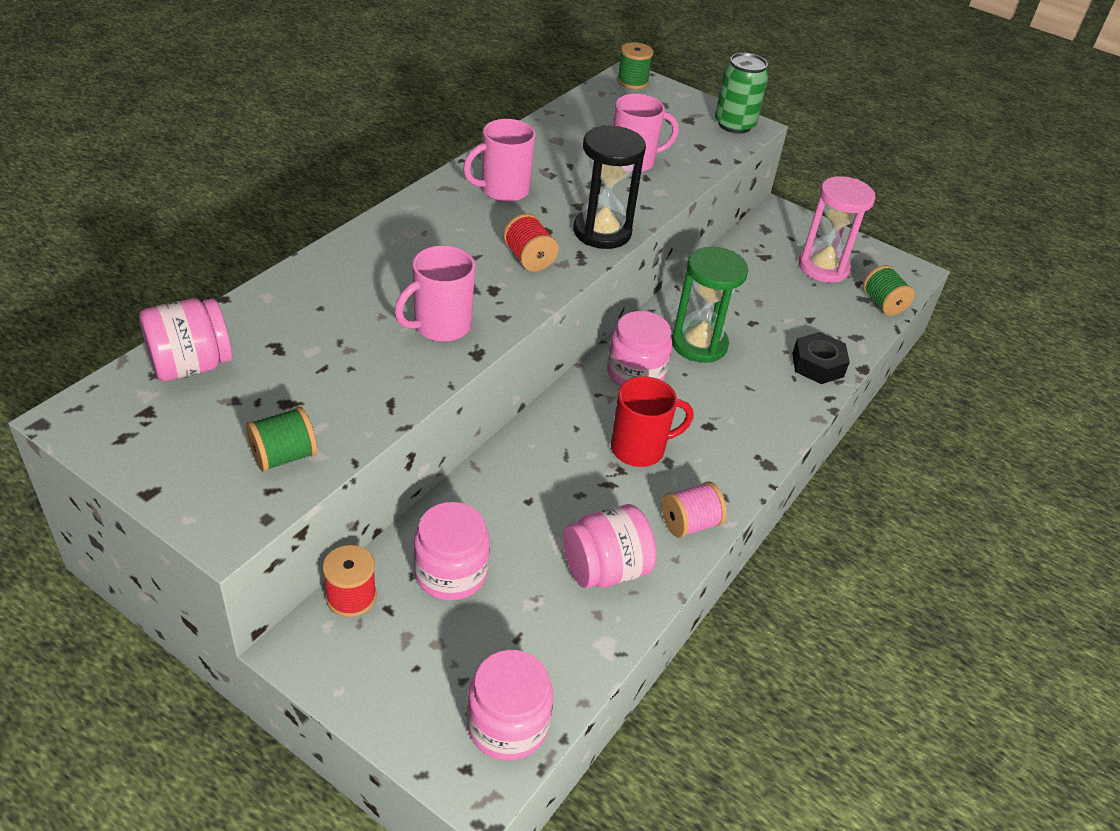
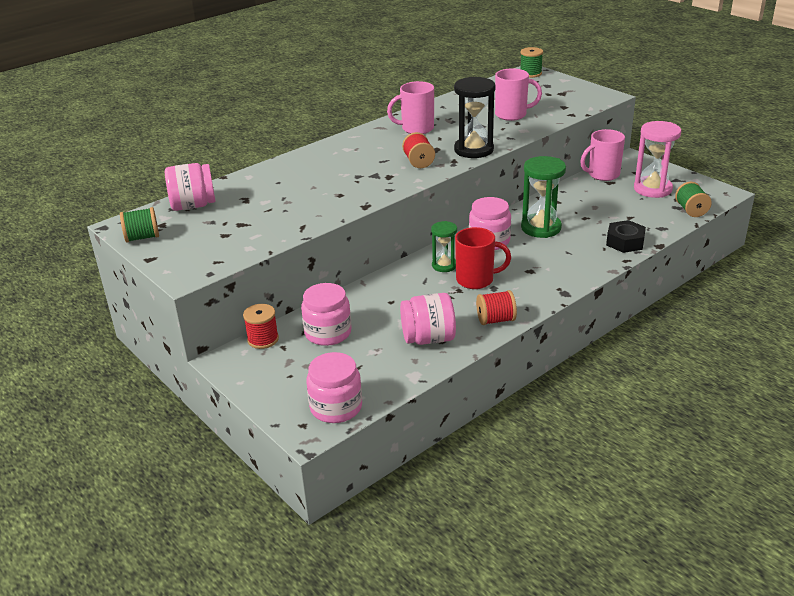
camera: 20 degrees right, 10 degrees down
green spool [246,406,317,472] -> green spool moved to [120,207,159,242]
pink mug [395,246,475,342] -> pink mug moved to [580,129,625,181]
pink spool [662,482,727,538] -> red spool [476,290,517,325]
green can [715,53,769,134] -> none
none -> green hourglass [431,221,457,272]

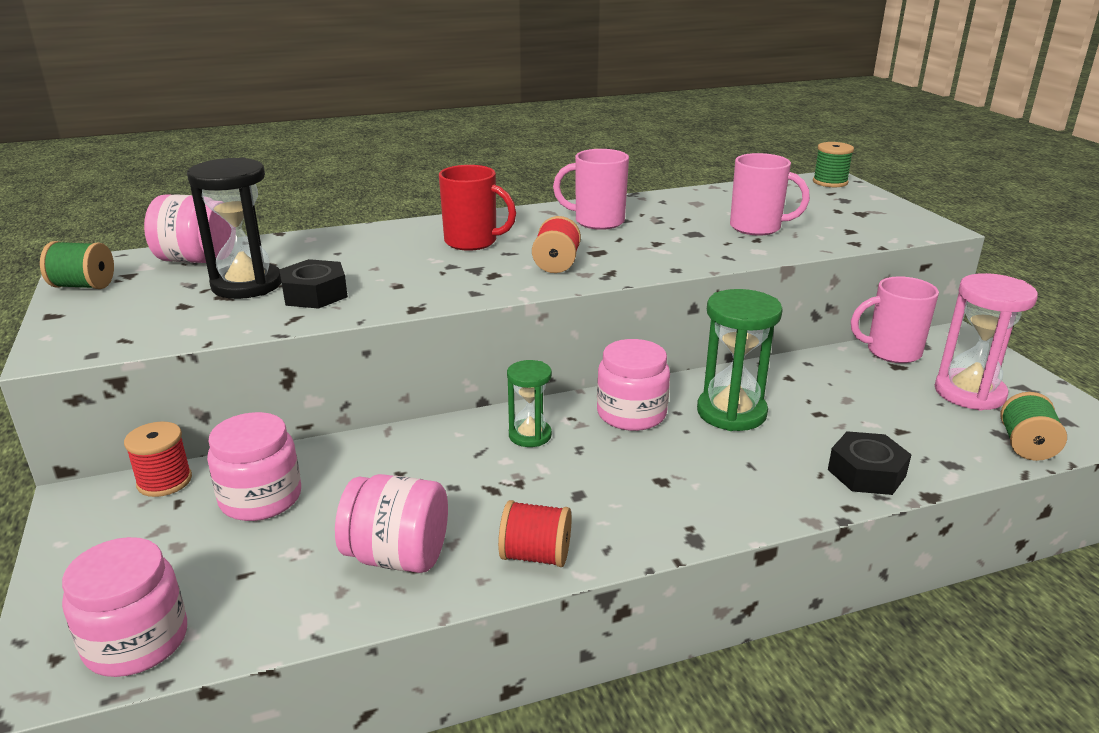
camera: 20 degrees right, 5 degrees down
black hourglass [454,77,496,158] -> black hourglass moved to [187,157,281,299]
red mug [455,227,511,289] -> red mug moved to [439,165,516,251]
none -> black nut [279,259,348,309]

